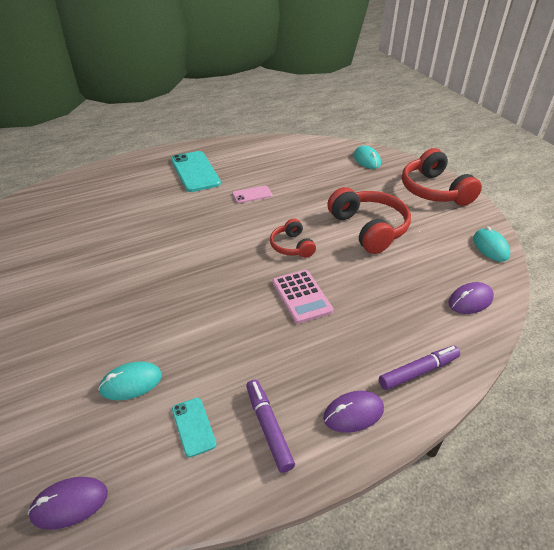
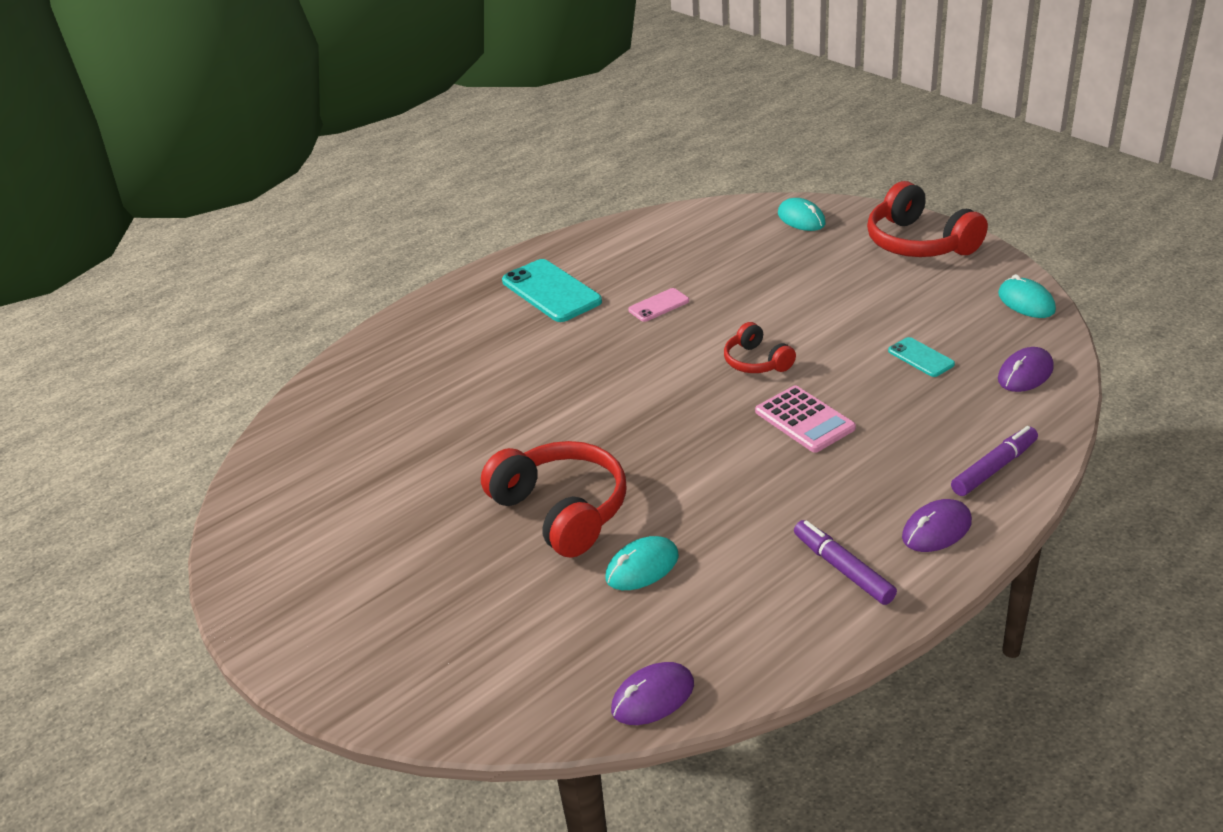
camera: 10 degrees left, 5 degrees down
turquoise phone [172,398,216,457] -> turquoise phone moved to [888,337,955,377]
red headphones [327,187,411,254] -> red headphones moved to [481,441,627,558]

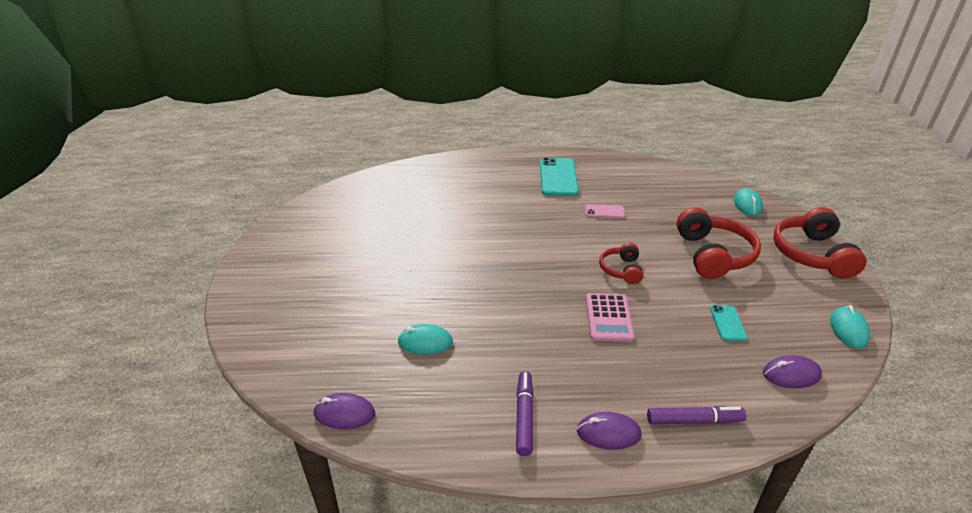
camera: 35 degrees right, 0 degrees up
red headphones [481,441,627,558] -> red headphones moved to [676,207,761,279]

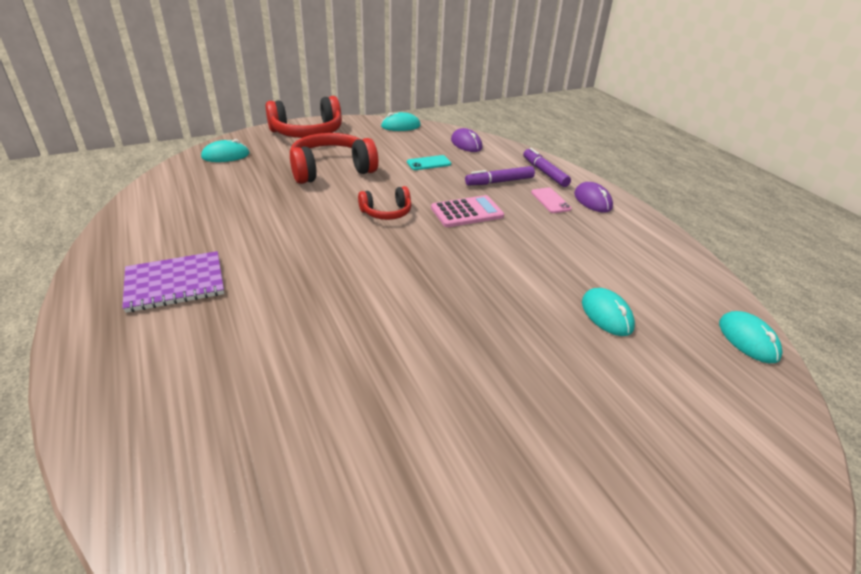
camera: 115 degrees left, 0 degrees up
purple mouse [313,393,375,429] -> turquoise mouse [719,311,783,363]
purple marker [516,371,534,456] -> purple marker moved to [465,166,535,186]
turquoise phone [540,157,579,196] -> purple notebook [122,251,224,313]
pink phone [585,204,625,218] -> pink phone moved to [531,188,572,213]

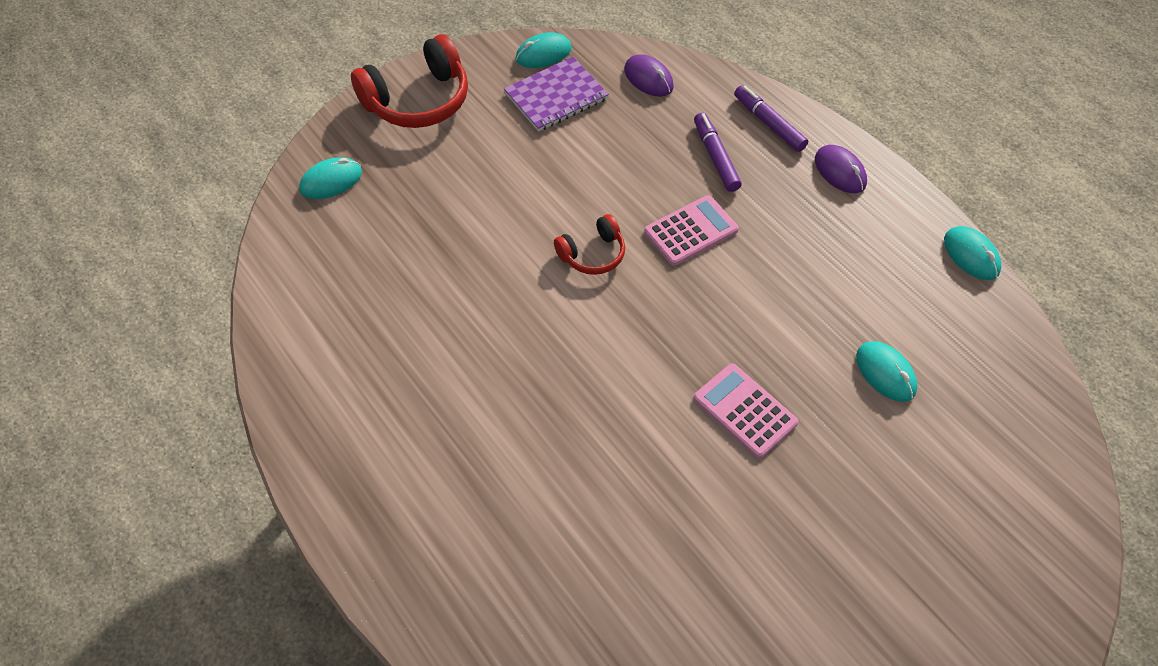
camera: 10 degrees left, 20 degrees up
purple notebook [122,251,224,313] -> purple notebook moved to [504,57,609,132]
red headphones [290,133,378,184] -> none
turquoise phone [407,155,451,170] -> none
purple marker [465,166,535,186] -> purple marker turned 105 degrees clockwise [694,113,742,192]
pink phone [531,188,572,213] -> none
turquoise mouse [719,311,783,363] -> turquoise mouse moved to [944,226,1002,280]
none -> pink calculator [693,363,798,458]

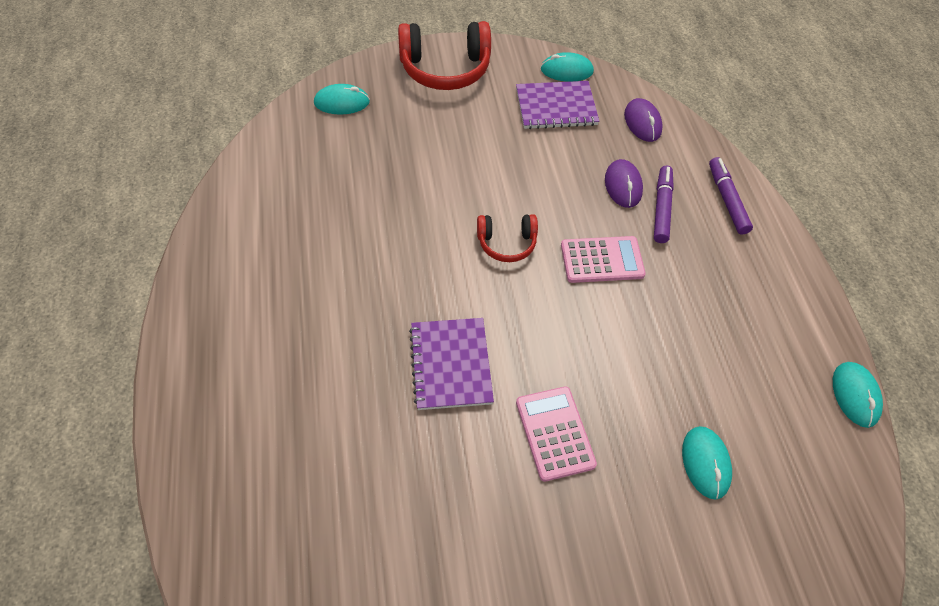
camera: 25 degrees right, 0 degrees up
purple mouse [815,145,867,193] -> purple mouse moved to [605,159,643,208]
none -> purple notebook [409,318,494,410]

